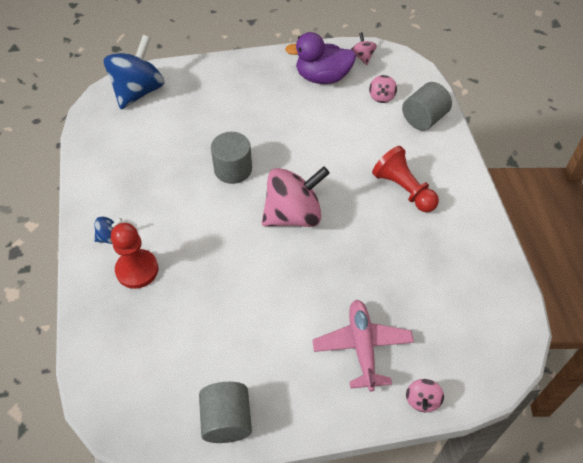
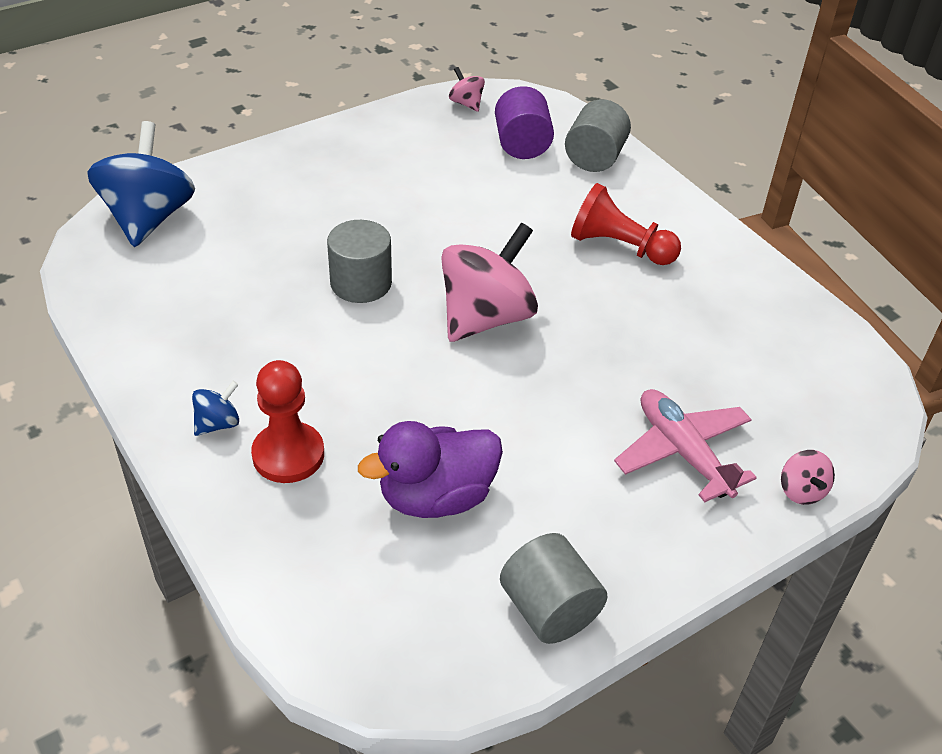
camera: 25 degrees left, 10 degrees down
purple duck [285,32,356,84] -> purple duck moved to [358,421,503,518]
pink spinning top [369,75,397,103] -> purple cylinder [495,86,554,159]

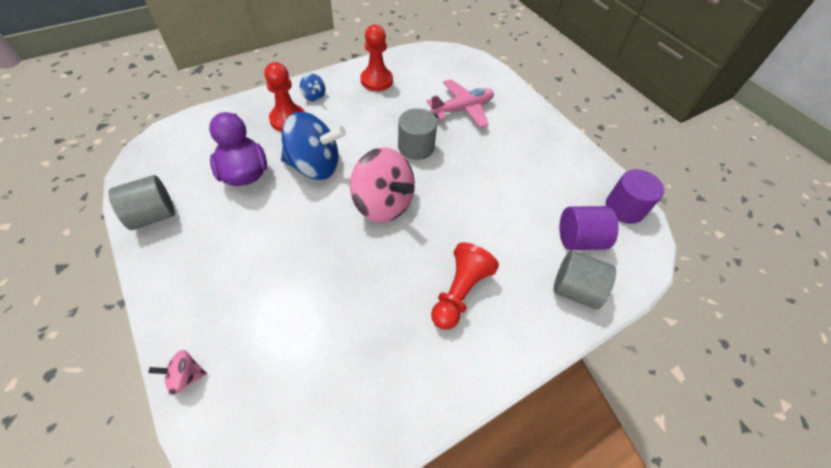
camera: 90 degrees right, 10 degrees up
blue spinning top [87,121,195,247] -> blue spinning top moved to [281,112,346,180]
pink spinning top [449,67,485,112] -> purple cylinder [606,169,664,224]
pink plane [614,389,757,502] -> pink plane moved to [427,79,494,128]
none -> red pawn [360,25,393,91]

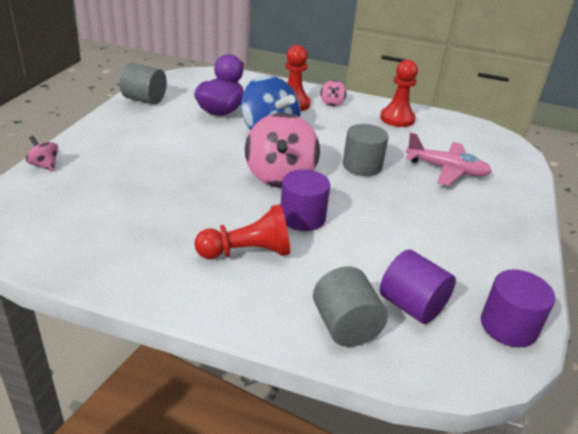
camera: 50 degrees right, 20 degrees down
blue spinning top [300,74,325,102] -> pink spinning top [320,80,346,106]
none -> purple cylinder [281,169,330,231]

